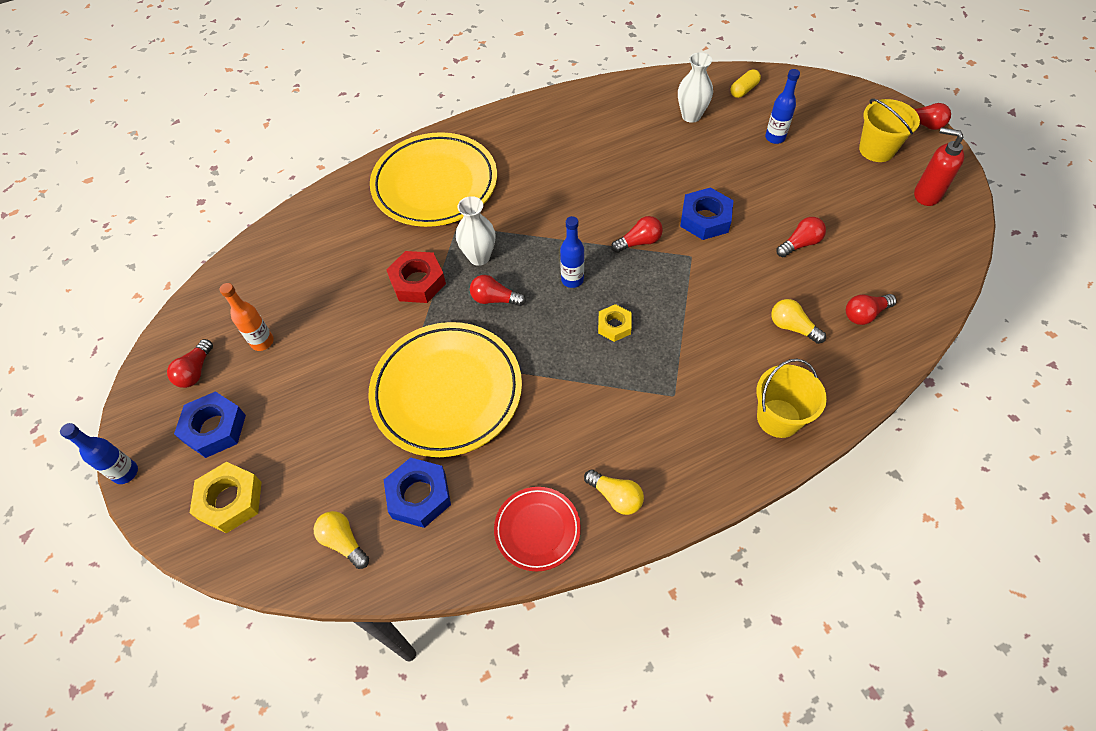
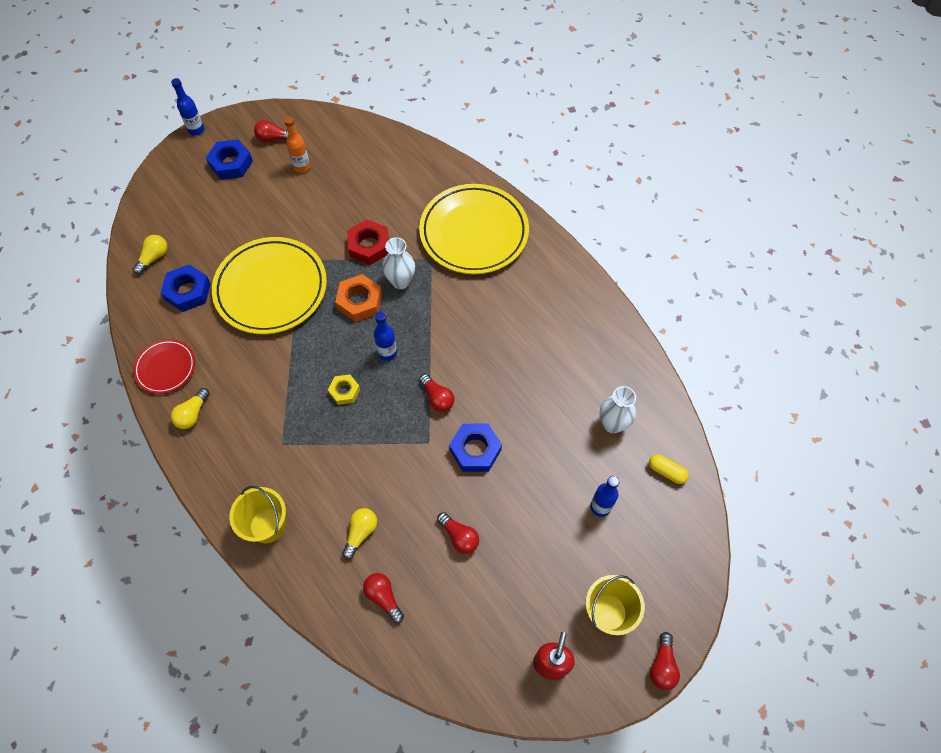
camera: 75 degrees right, 5 degrees up
yellow nut [190,462,262,533] -> none
red light bulb [470,275,526,306] -> orange nut [335,274,382,322]

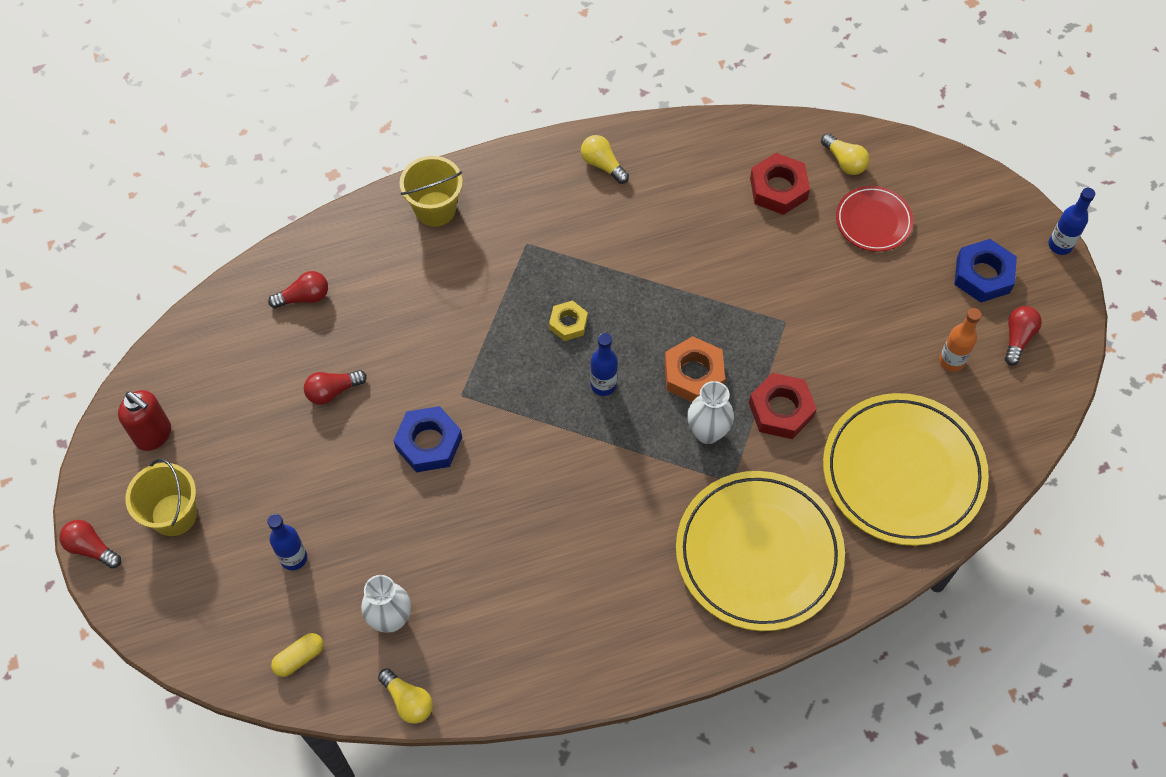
camera: 110 degrees right, 0 degrees up
red plate [133,339,195,394] -> red plate moved to [836,186,913,252]
blue nut [160,264,211,312] -> red nut [750,153,810,215]
yellow plate [212,237,327,334] -> yellow plate moved to [823,393,989,546]
yellow light bulb [342,508,377,560] -> yellow light bulb moved to [378,668,433,724]
red light bulb [419,374,454,412] -> none

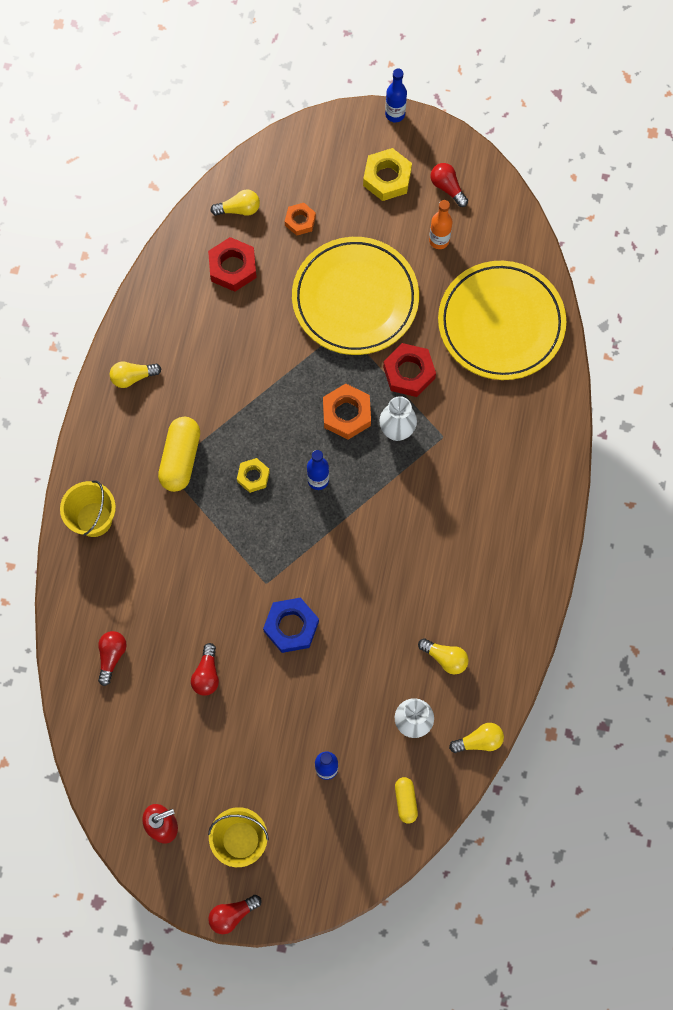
camera: 60 degrees left, 10 degrees up
yellow plate [676,471,845,631] -> yellow plate moved to [292,237,419,355]
red plate [836,186,913,252] -> orange nut [285,203,316,236]
blue nut [954,239,1017,303] -> yellow nut [363,148,412,201]
none -> yellow capsule [158,417,200,492]
none -> yellow light bulb [418,638,469,674]

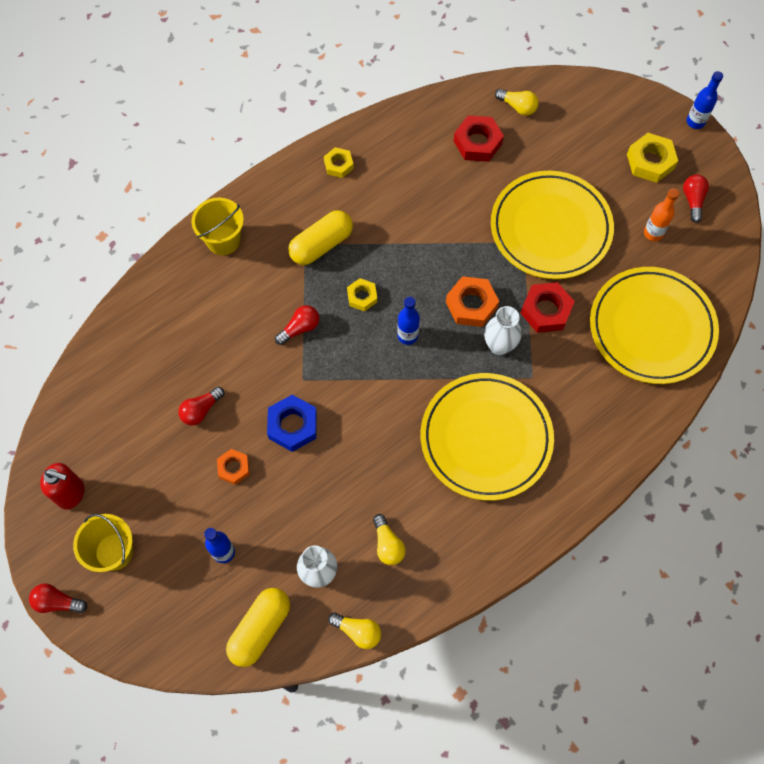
camera: 40 degrees right, 5 degrees down
red light bulb [98,631,127,686] -> red light bulb moved to [275,305,319,345]
yellow light bulb [110,361,162,388] -> yellow nut [324,147,354,178]
orange nut [285,203,316,236] -> orange nut moved to [217,449,250,485]
yellow capsule [395,777,418,824] -> yellow capsule [226,588,290,667], size x1.80
none -> yellow plate [421,373,554,501]

